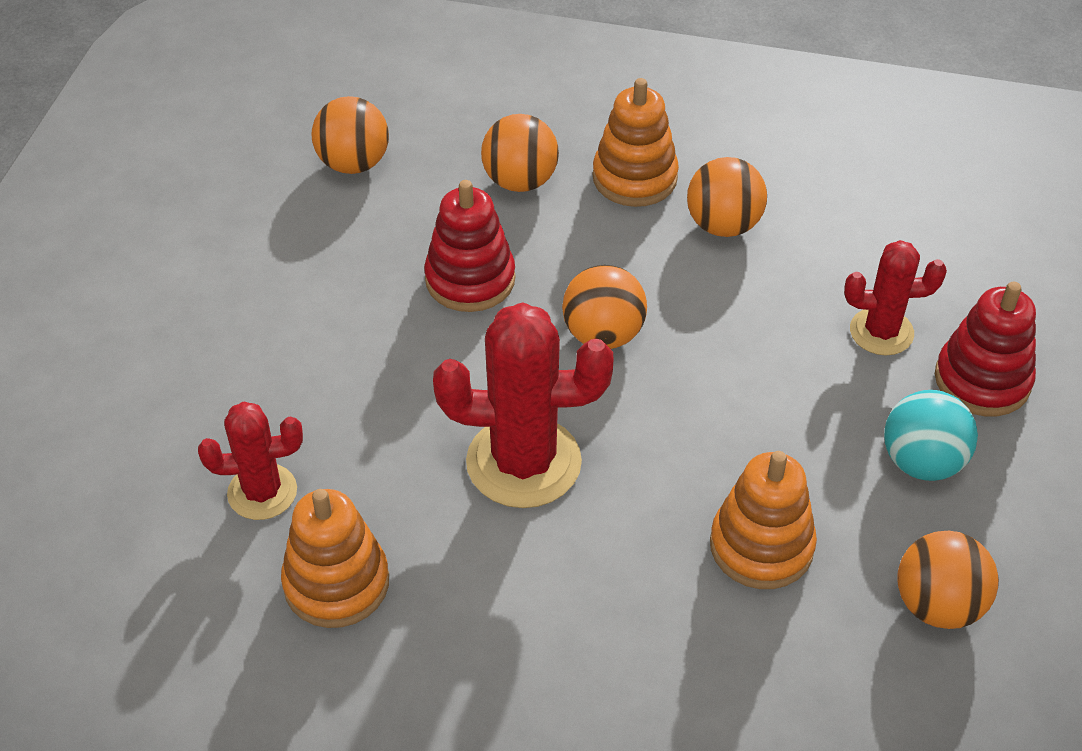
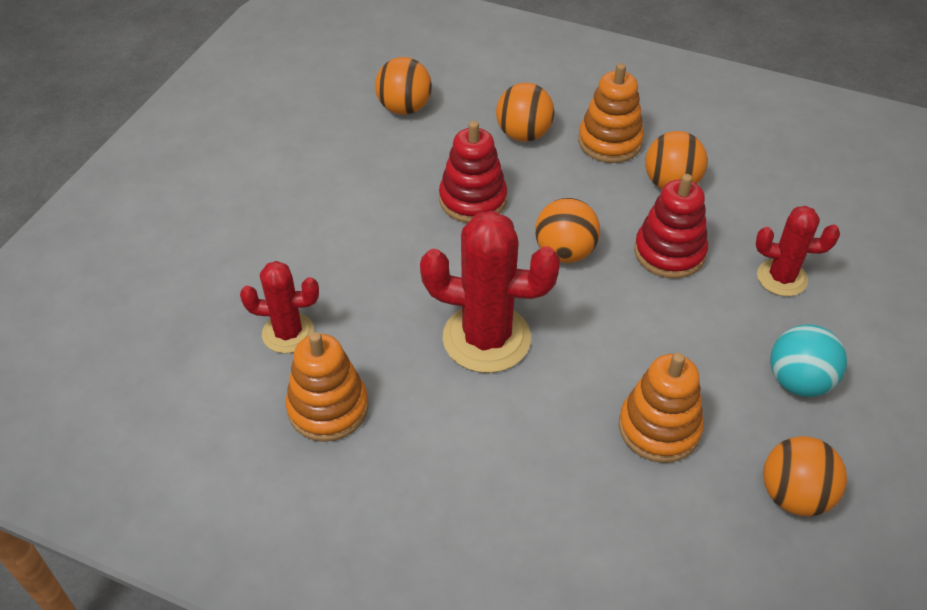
camera: 10 degrees right, 0 degrees up
red stacking toy [935,282,1036,416] -> red stacking toy moved to [634,174,708,279]

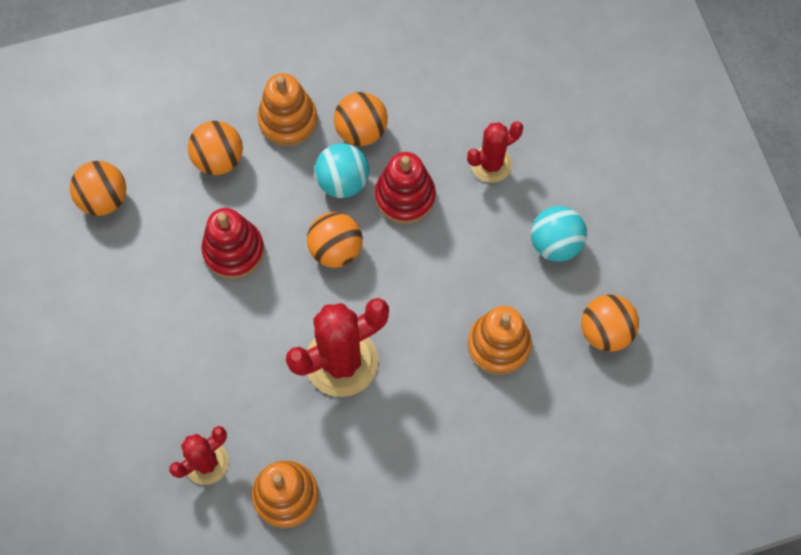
camera: 40 degrees left, 20 degrees up
none -> turquoise ball [315,143,369,198]

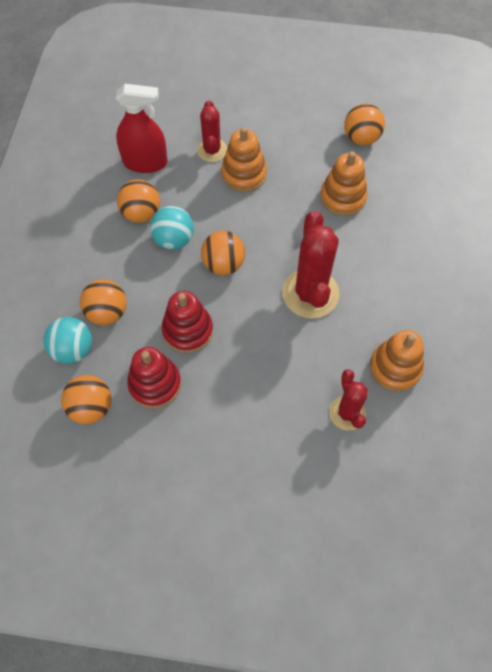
camera: 65 degrees left, 5 degrees down
orange stacking toy [258,73,318,147] -> orange stacking toy moved to [221,127,267,192]
red stacking toy [375,152,436,224] -> red stacking toy moved to [127,347,181,409]
turquoise ball [531,206,587,262] -> turquoise ball moved to [44,317,92,364]
none -> red spray bottle [116,84,168,173]

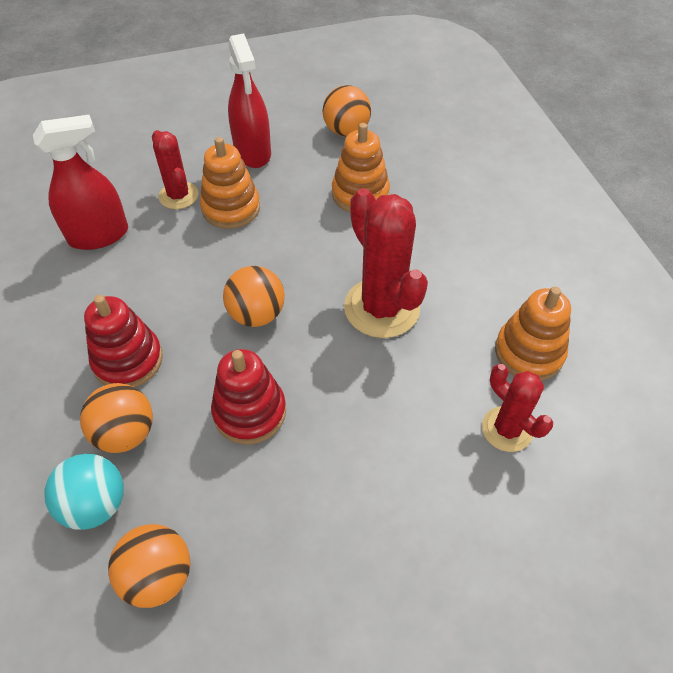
camera: 25 degrees left, 10 degrees down
orange ball [117,179,160,223] -> none
red stacking toy [127,347,181,409] -> red stacking toy moved to [84,295,163,387]
turquoise ball [150,206,194,250] -> none
none -> red spray bottle [228,33,271,168]

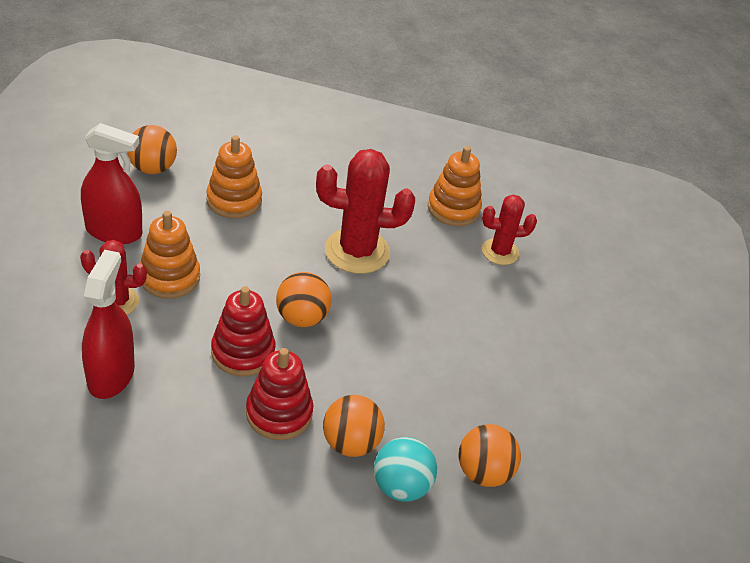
camera: 65 degrees left, 10 degrees down
red stacking toy [211,349,286,445] -> red stacking toy moved to [211,286,275,376]

